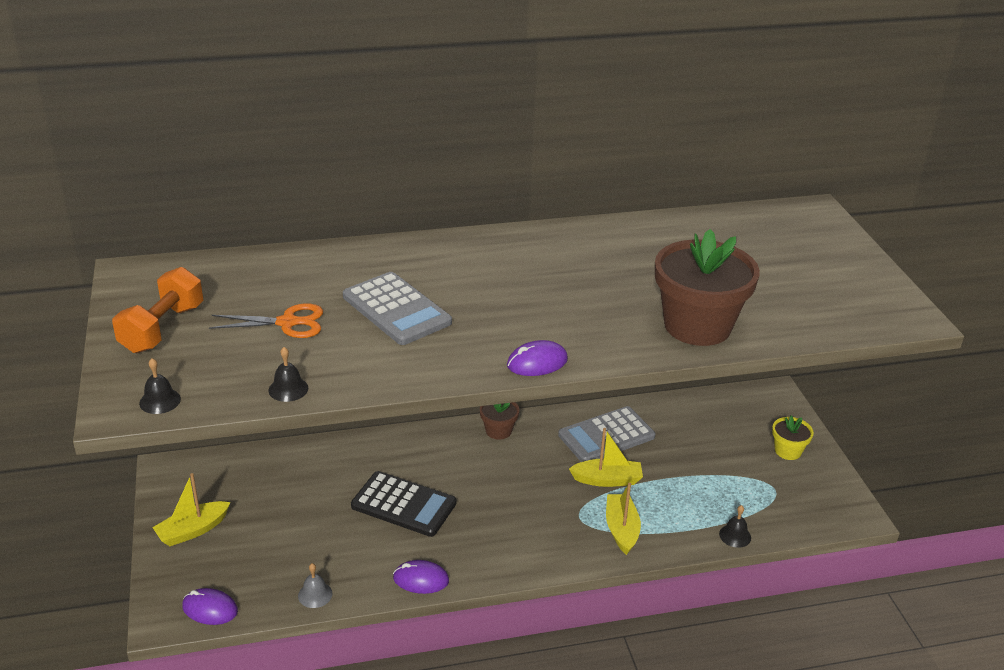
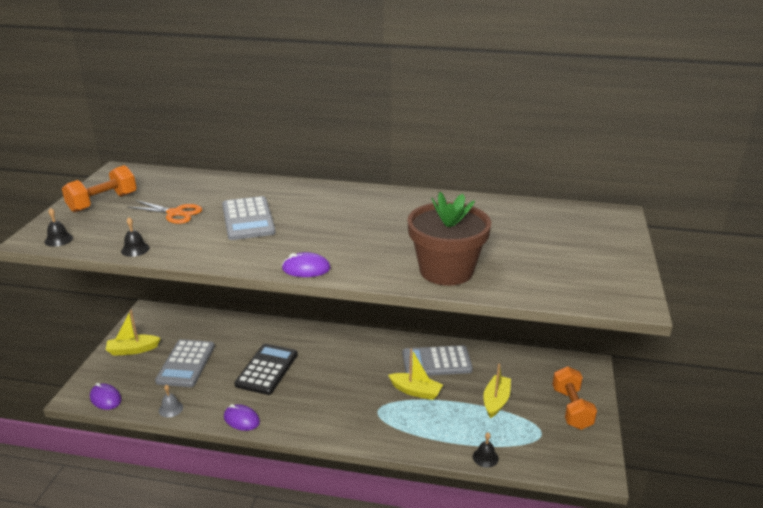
camera: 25 degrees right, 5 degrees down
black calculator [351,471,456,537] -> black calculator turned 120 degrees counterclockwise [234,344,298,395]
brown flower pot [480,402,519,440] -> none
yellow boat [606,483,641,555] -> yellow boat moved to [483,364,511,418]
yellow flower pot [772,416,814,460] -> orange dumbbell [552,366,597,430]
none -> grey calculator [155,339,215,387]

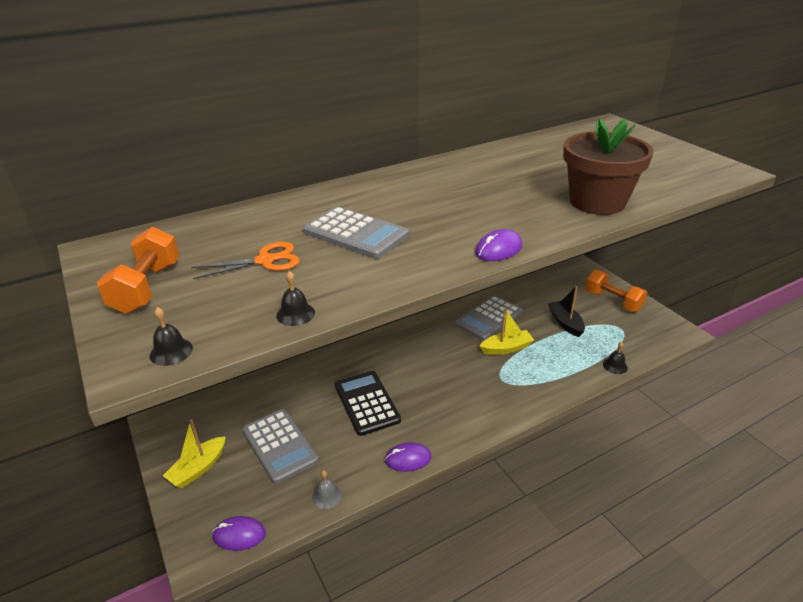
camera: 40 degrees left, 5 degrees up
yellow boat [483,364,511,418] -> black boat [548,286,585,337]

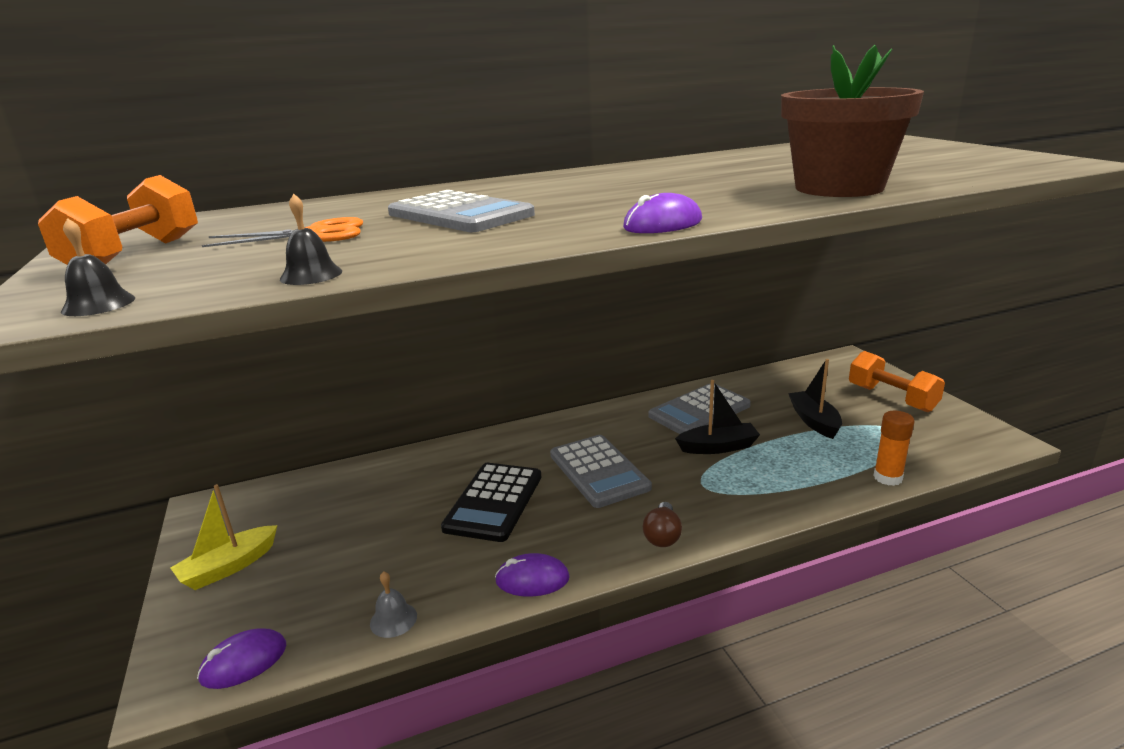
camera: 10 degrees right, 10 degrees down
purple mouse [212,516,266,551] -> purple mouse turned 45 degrees counterclockwise [197,628,287,689]
grey calculator [242,409,319,484] -> grey calculator moved to [550,435,652,508]
black calculator [335,371,401,436] -> black calculator turned 150 degrees counterclockwise [441,463,541,542]
yellow boat [480,308,534,355] -> black boat [675,380,760,454]
black bell [603,342,628,374] -> orange glue stick [873,411,914,486]
none -> brown light bulb [643,502,682,547]

